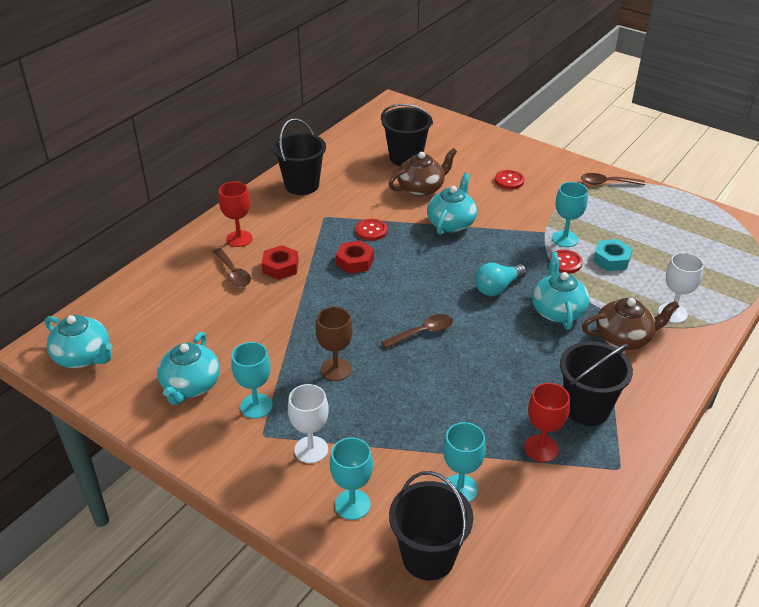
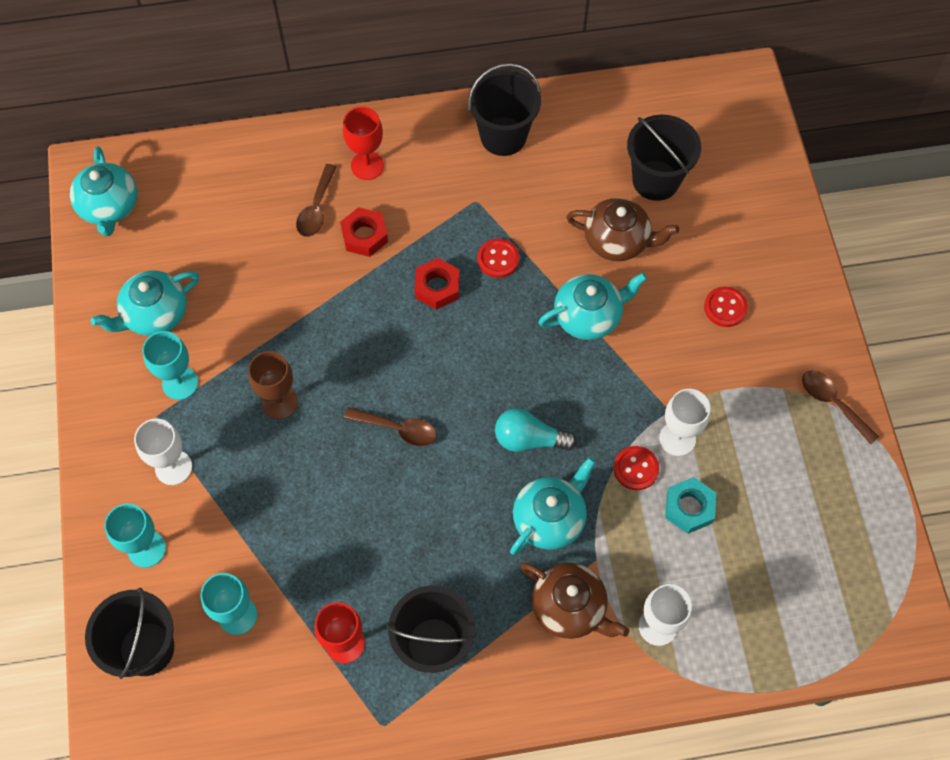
camera: 45 degrees right, 25 degrees up
turquoise goblet [552,182,588,247] -> white goblet [659,389,711,456]

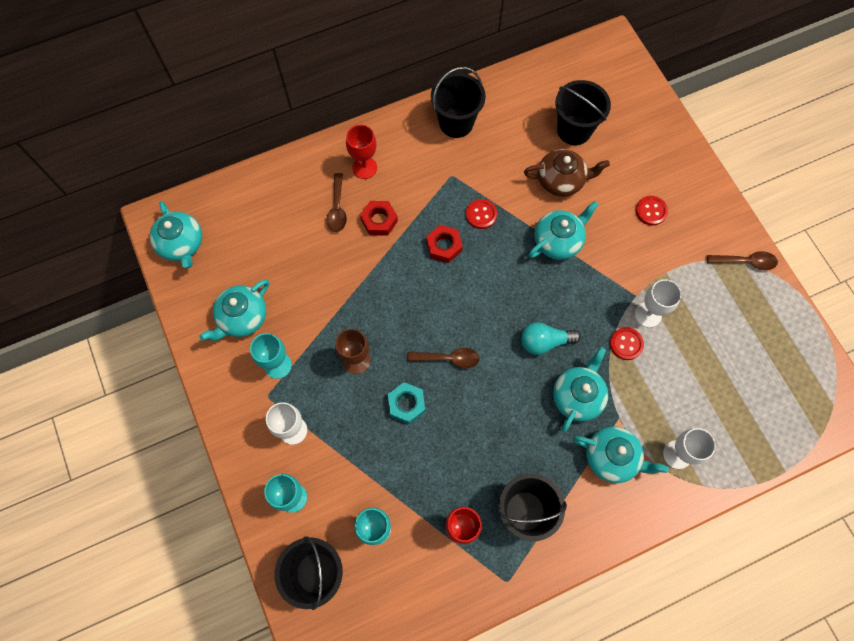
camera: 15 degrees left, 5 degrees up
brown teapot [520,563,629,639] -> turquoise teapot [573,426,669,483]
turquoise nut [665,477,716,534] -> turquoise nut moved to [388,382,425,424]
brown spoon [802,370,879,444] -> brown spoon turned 150 degrees clockwise [707,251,778,270]

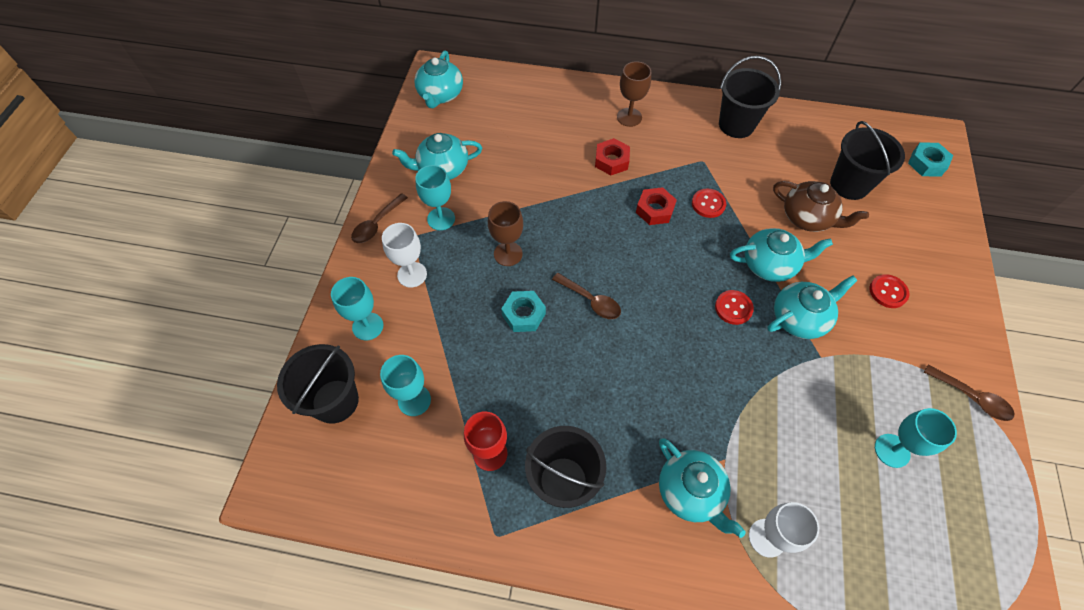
camera: 35 degrees right, 10 degrees down
brown spoon [326,173,347,232] -> brown spoon moved to [351,193,408,243]
red goblet [346,125,377,179] -> brown goblet [617,61,651,127]
turquoise light bulb [521,322,581,355] -> none
turquoise teapot [553,347,608,432] -> turquoise teapot moved to [767,275,858,339]
red button [610,327,644,360] -> red button moved to [715,290,754,325]
white goblet [635,279,682,328] -> none
none -> turquoise goblet [875,408,957,468]
none -> turquoise nut [908,142,953,177]

